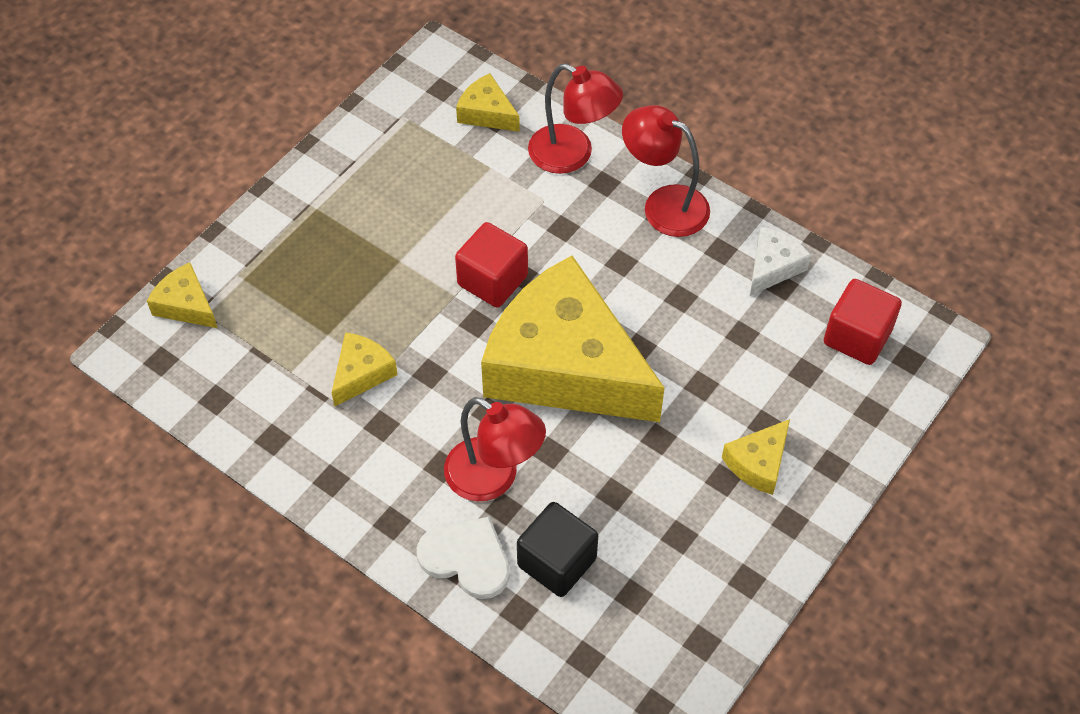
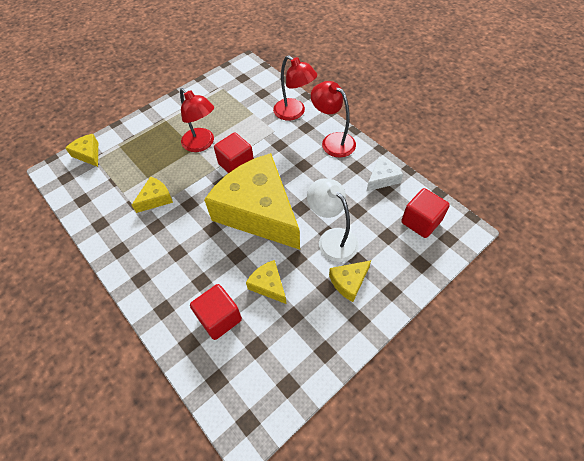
camera: 15 degrees right, 0 degrees up
white heart [417,516,510,599] -> none
red lamp [444,397,546,501] -> red lamp moved to [180,88,214,152]
yellow cheese [456,73,520,132] -> yellow cheese moved to [246,260,286,304]
black cube [517,502,598,597] -> red cube [190,284,242,340]
none -> white lamp [307,178,359,262]

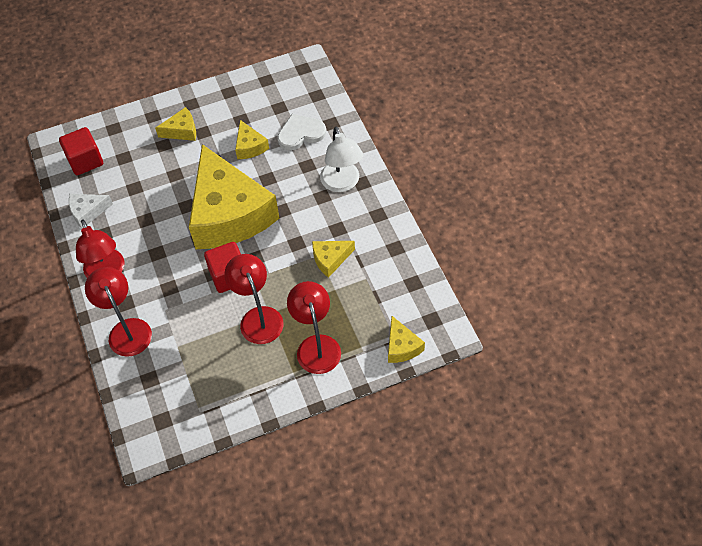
camera: 160 degrees left, 0 degrees up
red cube [190,284,242,340] -> white heart [277,114,326,150]
white lamp [307,178,359,262] -> white lamp moved to [320,126,363,192]
none -> red lamp [287,281,341,374]

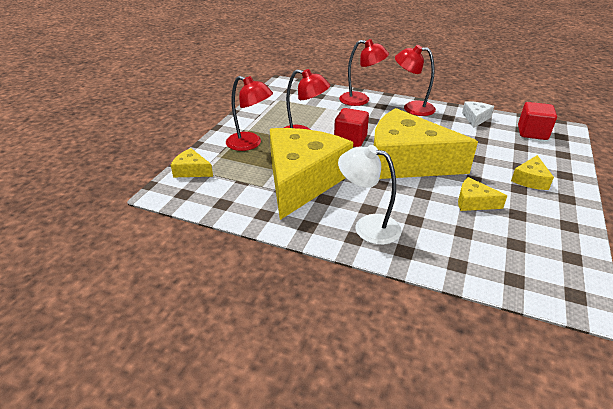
camera: 130 degrees right, 20 degrees down
white heart [277,114,326,150] -> none
yellow cheese [312,241,355,278] -> yellow cheese [270,128,353,220], size x2.49

